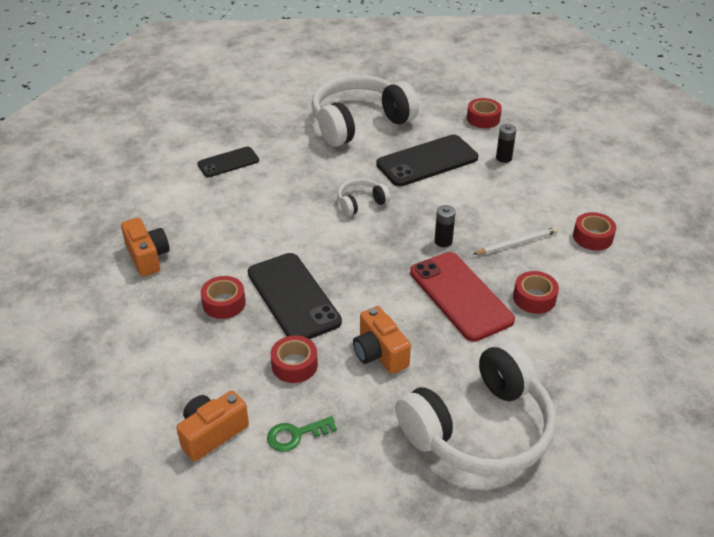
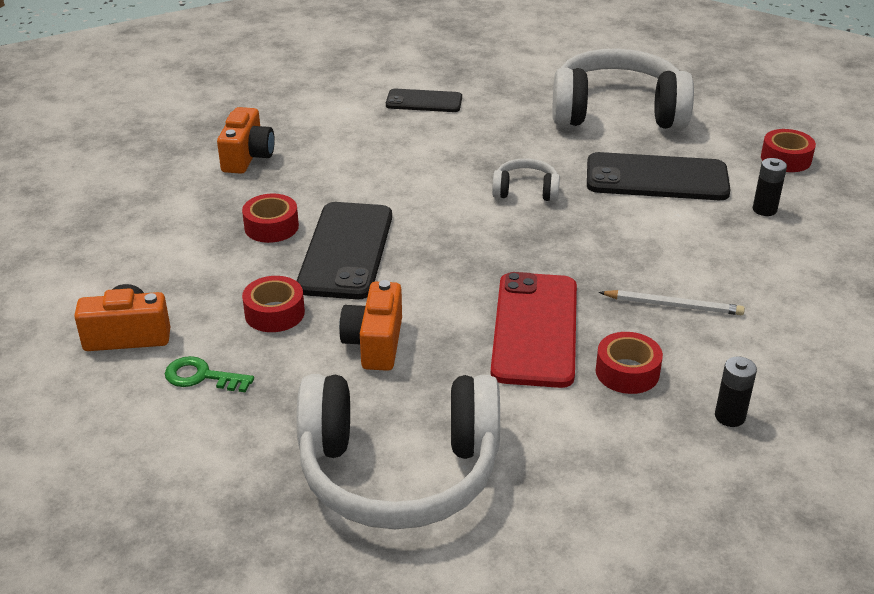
camera: 35 degrees right, 5 degrees down
black battery [434,205,456,247] -> black battery moved to [715,357,757,427]
red tape [573,212,616,251] -> none

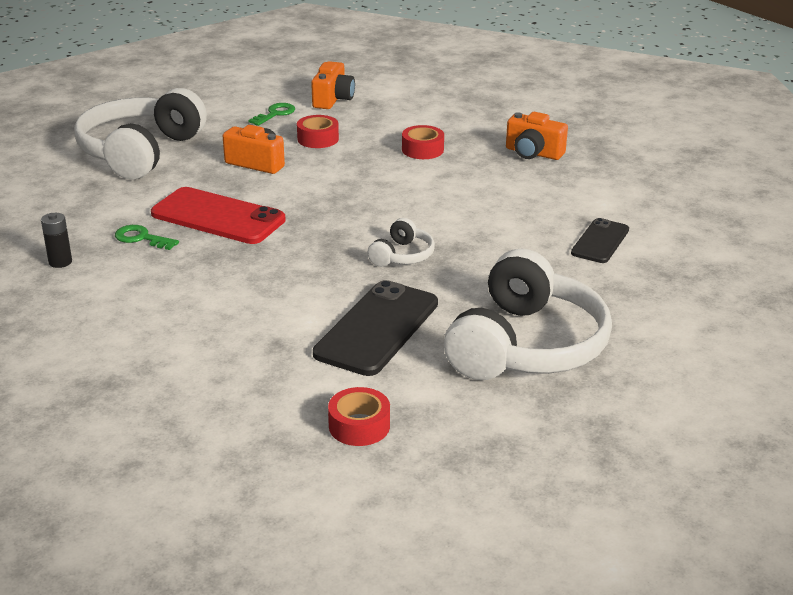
camera: 110 degrees right, 5 degrees down
black phone [297,202,392,299] -> none
red tape [596,332,663,394] -> green key [115,225,179,250]
white pencil [599,290,745,315] -> none
black battery [753,158,787,216] -> none

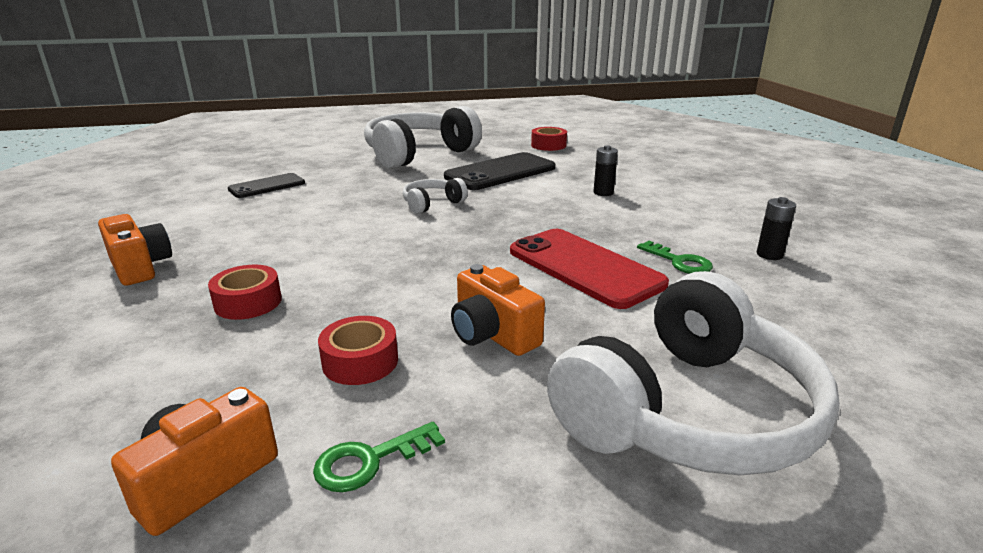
camera: 155 degrees left, 5 degrees down
none -> black battery [594,145,618,196]

